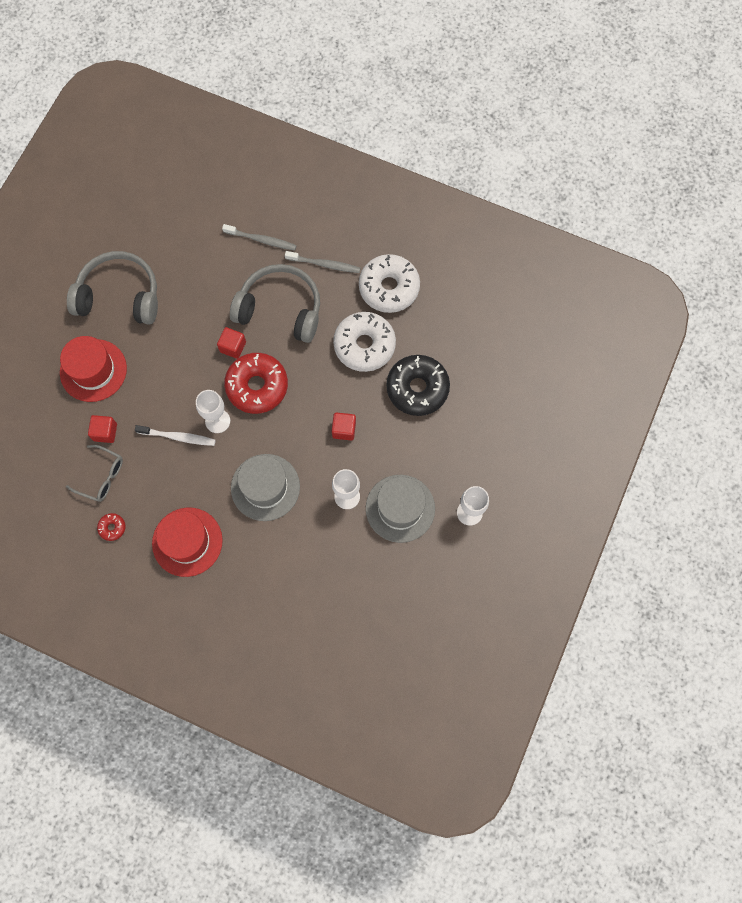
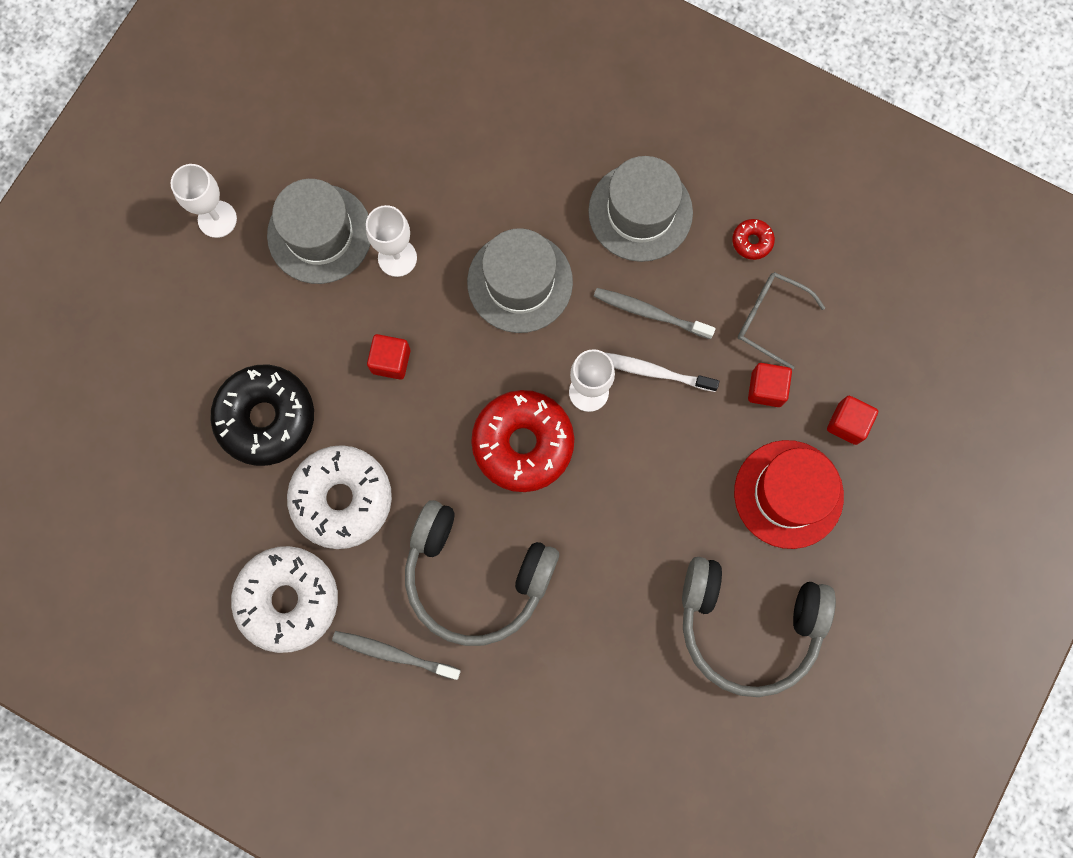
camera: 175 degrees left, 5 degrees up
red hat [152,508,223,577] -> grey hat [588,156,693,262]
red cube [217,327,246,359] -> red cube moved to [827,396,878,445]
grey toothbrush [222,224,297,251] -> grey toothbrush moved to [593,288,716,339]

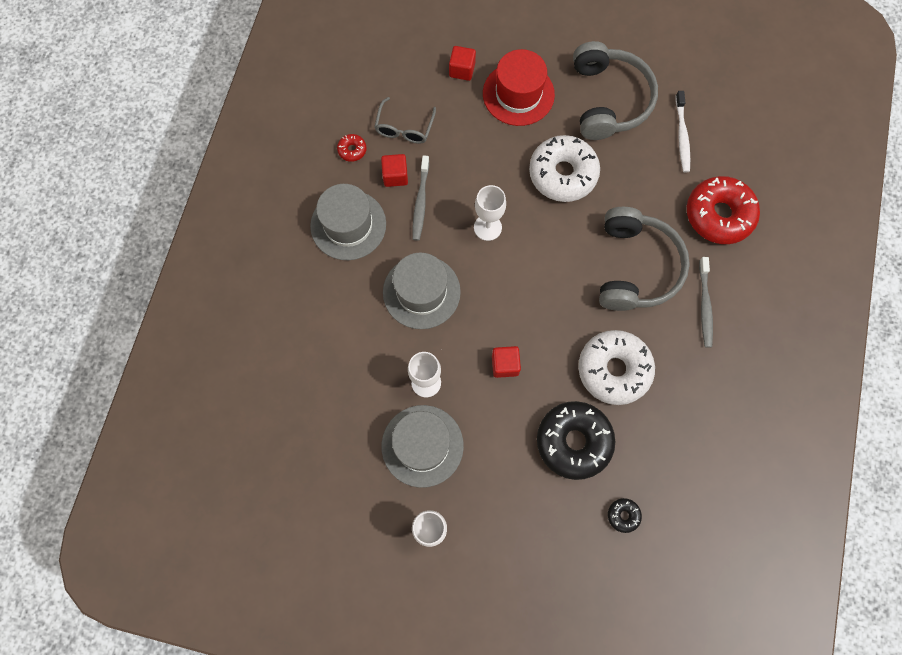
camera: 105 degrees left, 5 degrees down
white donut [231,546,338,653] -> white donut moved to [529,135,600,202]
red donut [471,390,574,492] -> red donut moved to [687,176,760,244]
white toothbrush [604,352,719,392] -> white toothbrush moved to [676,91,690,172]
red cube [748,363,792,407] -> red cube moved to [381,154,408,187]
none -> black donut [608,498,642,533]

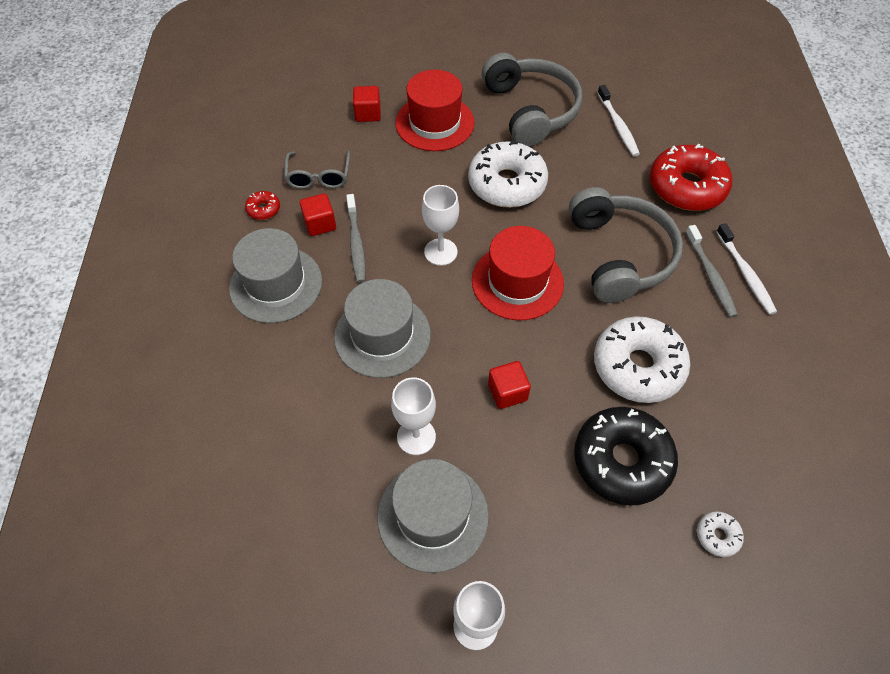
camera: 15 degrees left, 15 degrees down
black donut [608,498,642,533] -> white donut [697,511,744,557]
none -> red hat [472,226,564,321]
none -> white toothbrush [716,223,777,315]

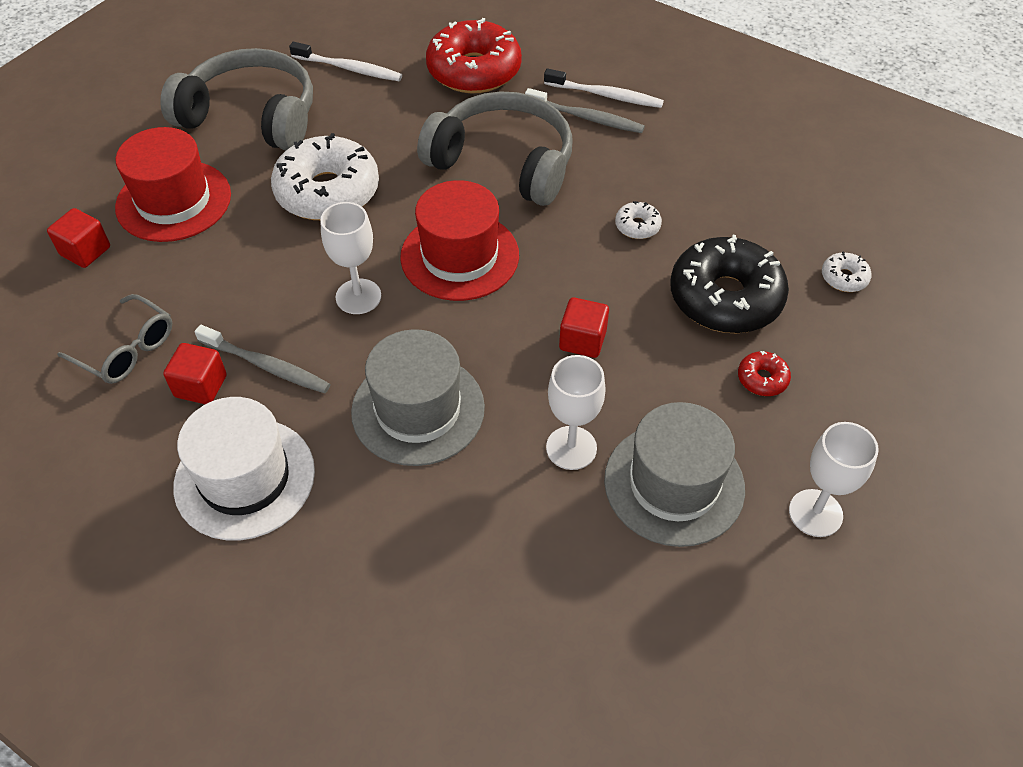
camera: 55 degrees left, 5 degrees down
grey hat [229,228,322,323] -> white hat [173,397,315,540]
red donut [245,191,280,220] -> red donut moved to [738,351,791,396]
white donut [594,316,690,403] -> white donut [615,201,662,239], size x0.42

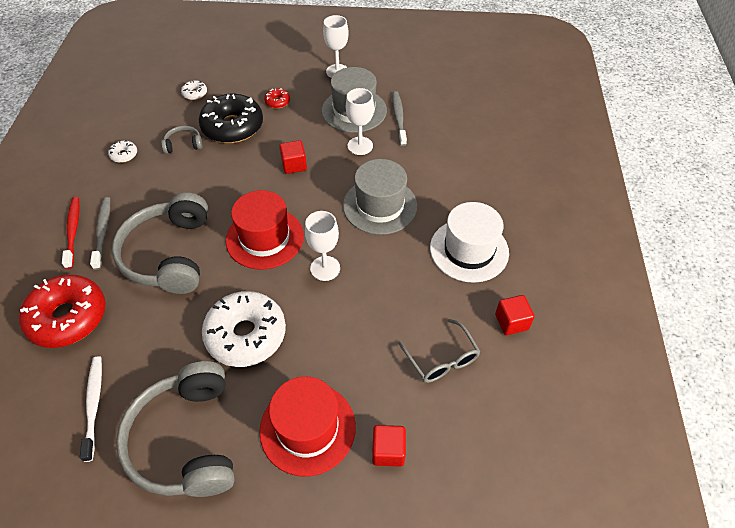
camera: 120 degrees left, 0 degrees up
grey glasses [57,294,172,384] -> grey glasses turned 150 degrees clockwise [398,319,480,383]
red cube [163,343,227,404] -> red cube moved to [495,295,535,335]
grey toothbrush [195,325,331,393] -> grey toothbrush moved to [392,91,407,146]
white toothbrush [544,69,664,108] -> red toothbrush [62,197,80,269]
white donut [615,201,662,239] -> white donut moved to [108,140,137,163]
none -> grey headphones [161,126,203,154]

